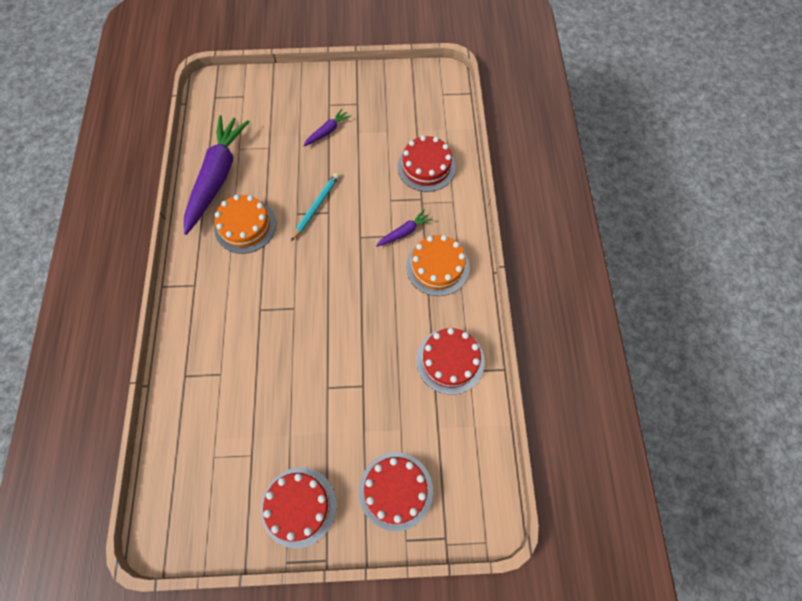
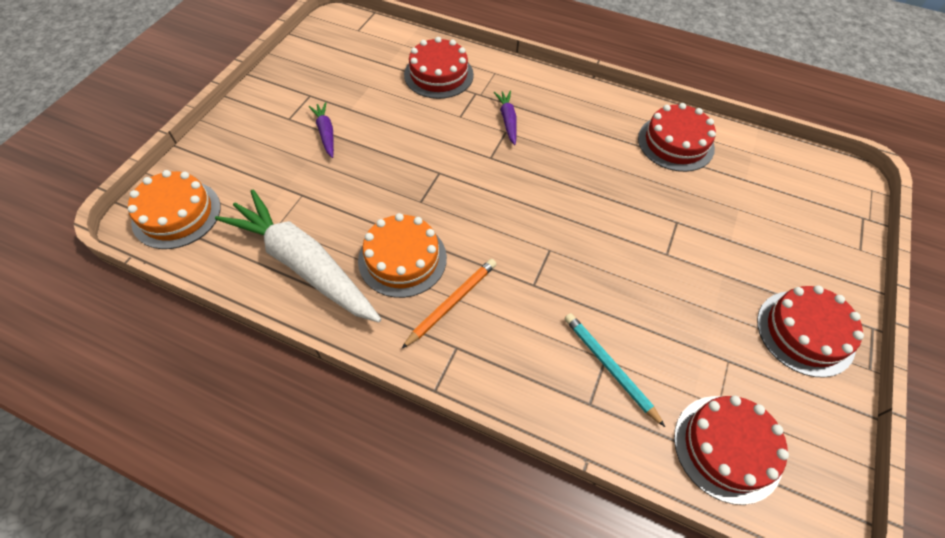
camera: 65 degrees left, 10 degrees down
purple carrot [184,115,250,235] -> white carrot [215,189,381,322]
turquoise pencil [291,173,339,241] -> turquoise pencil moved to [565,313,665,427]
red cake [359,452,433,531] -> red cake moved to [674,396,789,505]
orange cake [406,235,470,296] -> orange cake moved to [128,170,221,249]
none -> orange pencil [401,259,496,349]

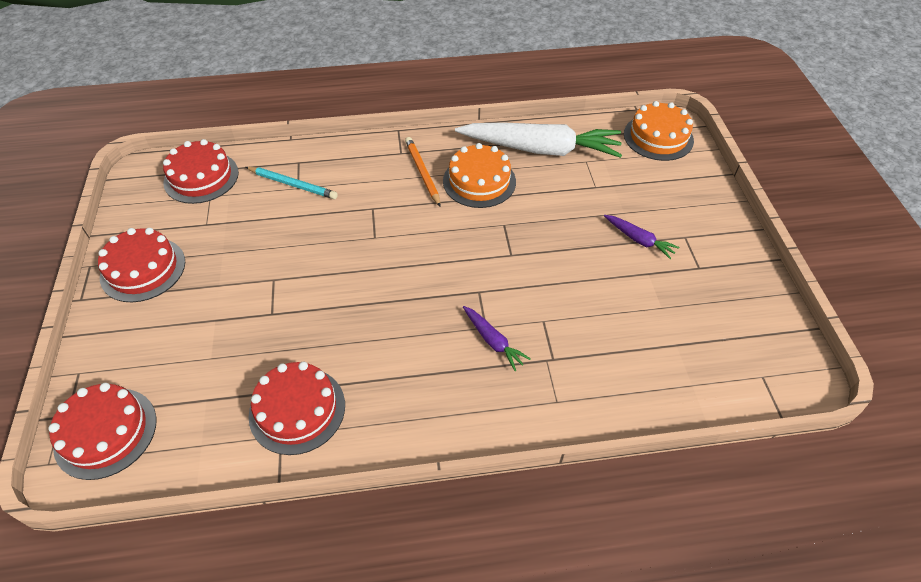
camera: 150 degrees right, 5 degrees down
orange pencil [401,259,496,349] -> orange pencil turned 150 degrees clockwise [405,137,441,207]
red cake [404,37,474,99] -> red cake moved to [48,383,156,480]

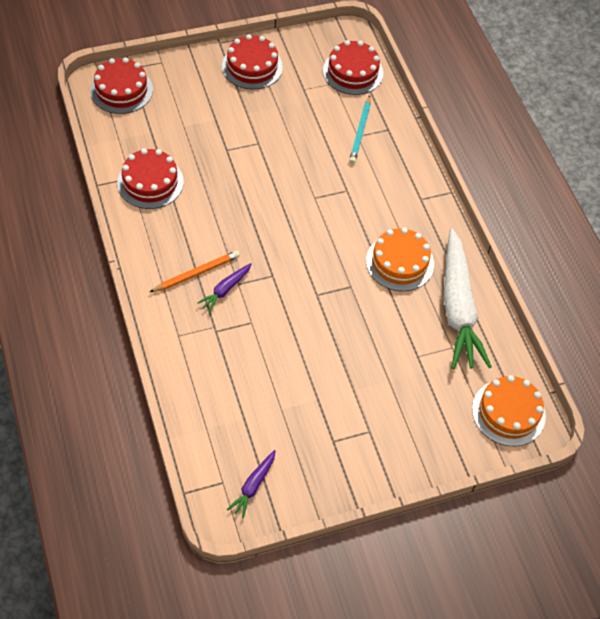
camera: 75 degrees right, 5 degrees up
orange pencil [405,137,441,207] -> orange pencil moved to [150,251,240,292]
purple carrot [604,215,680,259] -> purple carrot moved to [227,450,276,518]

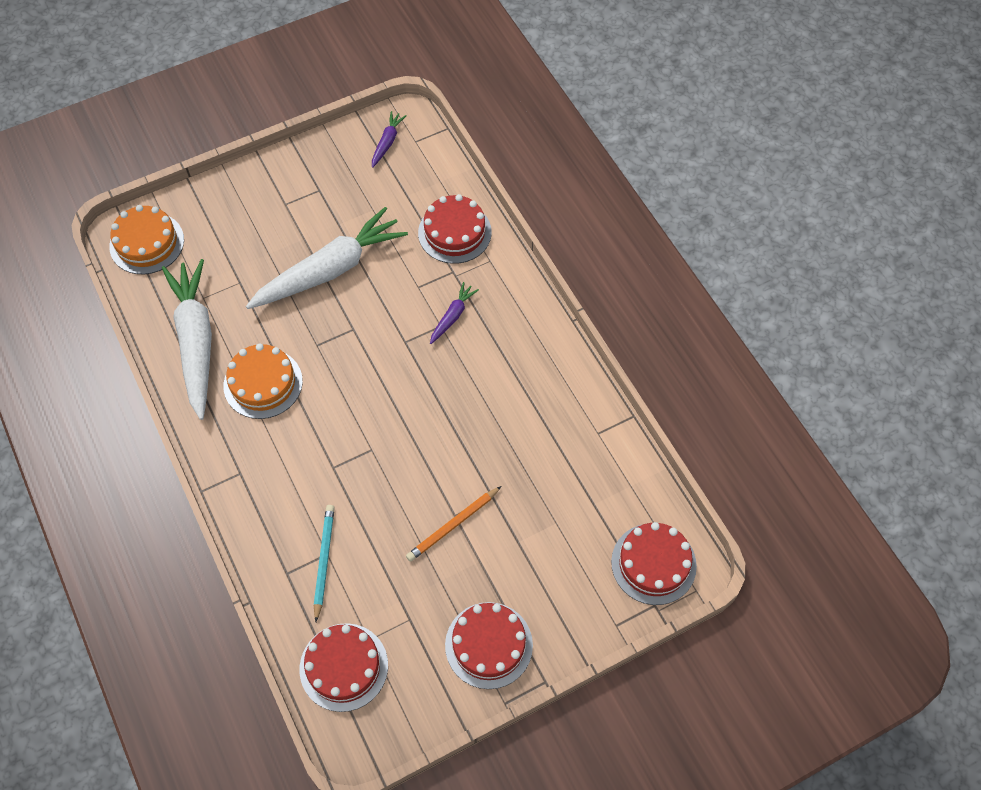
camera: 175 degrees right, 5 degrees up
red cake [117,148,184,209] -> red cake moved to [418,194,492,264]
orange pencil [150,251,240,292] -> orange pencil moved to [406,486,502,562]
none -> white carrot [246,207,408,309]

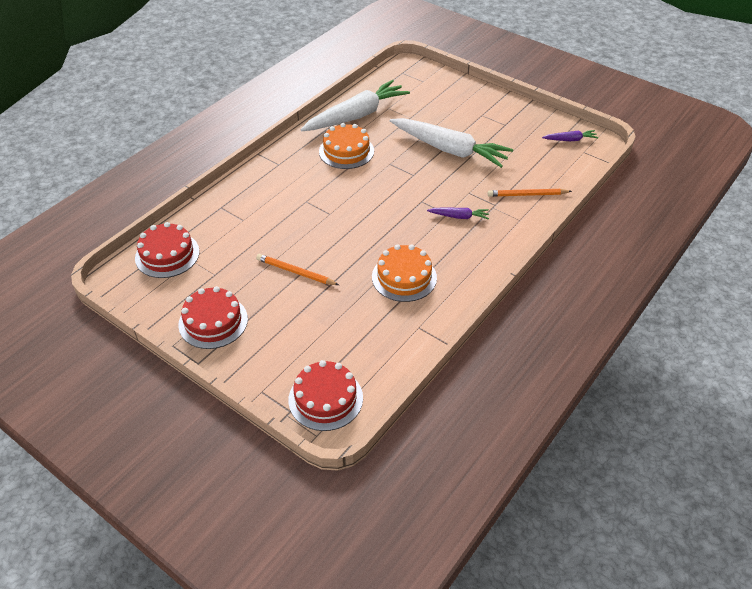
camera: 65 degrees right, 15 degrees down
orange cake [109,205,184,274] -> orange cake moved to [372,244,437,302]
turquoise pencil [314,505,335,622] -> none
red cake [418,194,492,264] -> orange pencil [488,189,572,197]

